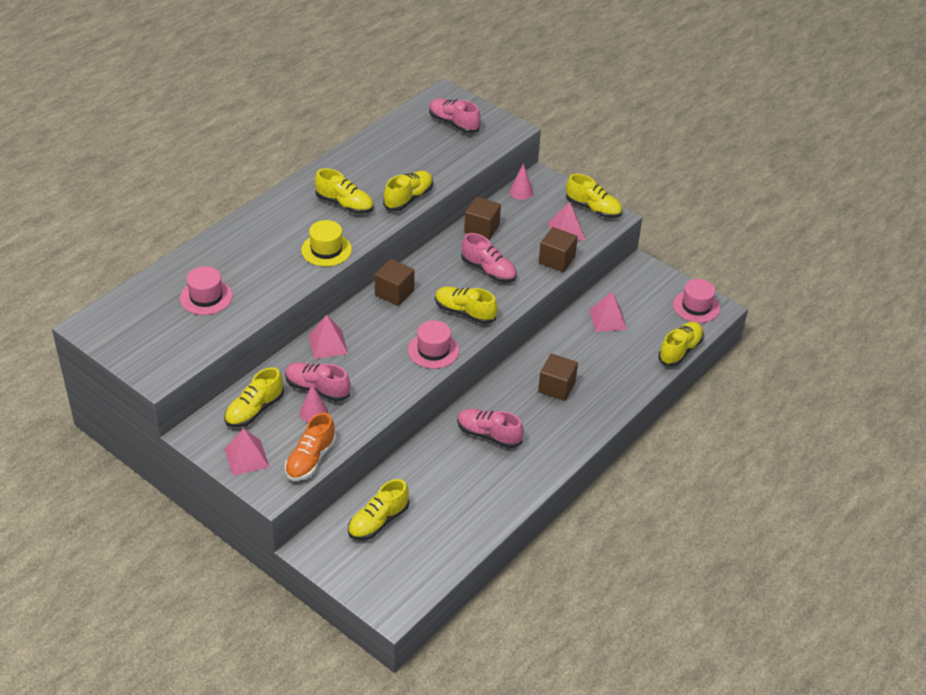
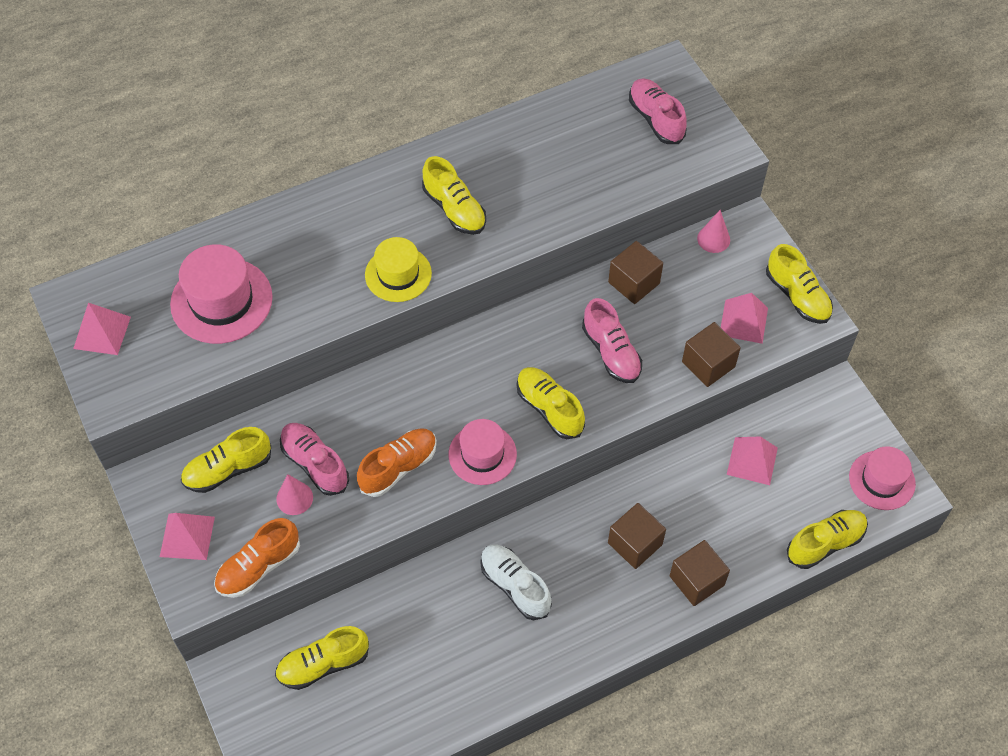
camera: 25 degrees right, 15 degrees up
pink hat [180,266,233,315] -> pink hat [170,244,273,344], size x1.50
pink pyramid [308,315,348,359] -> pink pyramid moved to [73,303,131,355]
brown cube [375,259,415,306] -> brown cube moved to [670,540,730,606]
yellow shoe [383,171,433,211] -> none
pink shoe [457,409,524,448] -> white shoe [480,544,552,620]
none -> orange shoe [357,428,437,497]

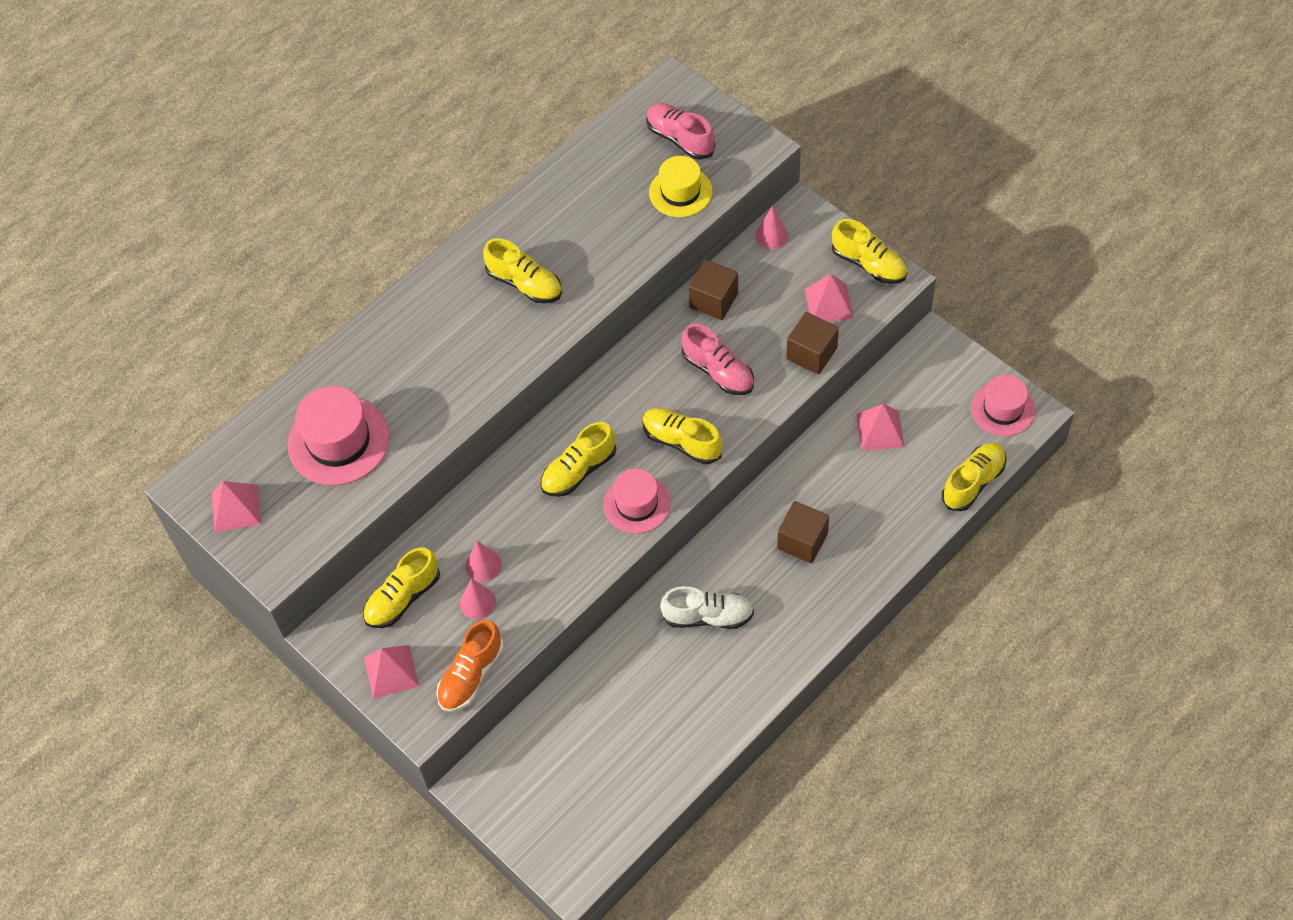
camera: 15 degrees left, 0 degrees up
yellow shoe [275,626,369,690] -> yellow shoe moved to [540,422,616,497]
pink shoe [280,423,349,496] -> pink cone [466,541,502,582]
orange shoe [357,428,437,497] -> none
yellow hat [365,237,432,302] -> yellow hat moved to [649,156,712,217]
white shoe [480,544,552,620] -> white shoe turned 150 degrees clockwise [660,586,754,629]
brown cube [670,540,730,606] -> none

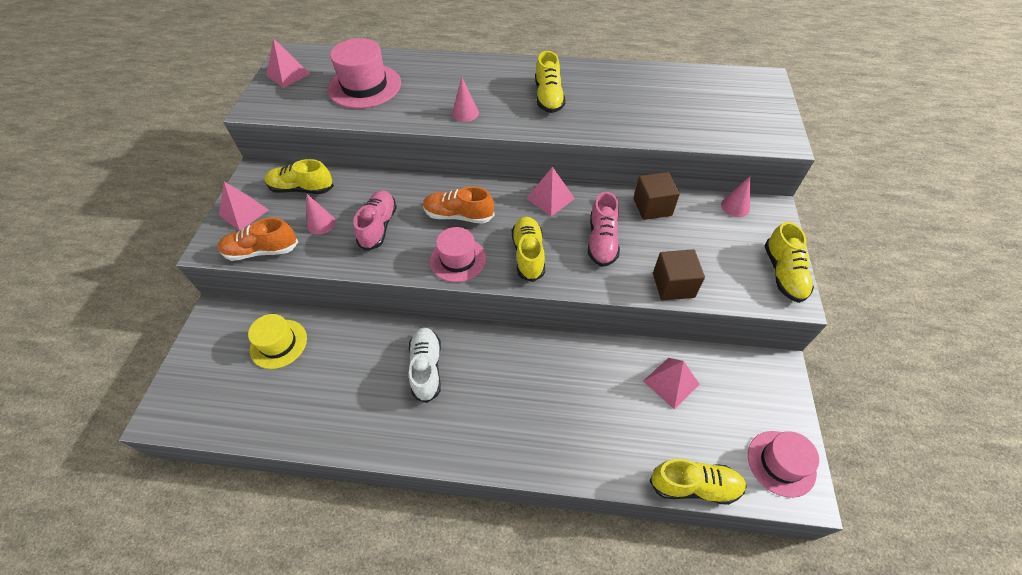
camera: 50 degrees right, 5 degrees down
pink cone [466,541,502,582] -> pink cone moved to [452,77,479,122]
yellow shoe [540,422,616,497] -> orange shoe [423,186,495,224]
pink shoe [646,103,715,160] -> pink shoe moved to [353,190,397,251]
yellow hat [649,156,712,217] -> yellow hat moved to [248,314,307,369]
white shoe [660,586,754,629] -> white shoe turned 150 degrees counterclockwise [409,327,441,403]
brown cube [777,501,829,563] -> none
pink pyramid [805,274,854,322] -> pink pyramid moved to [526,167,575,216]

